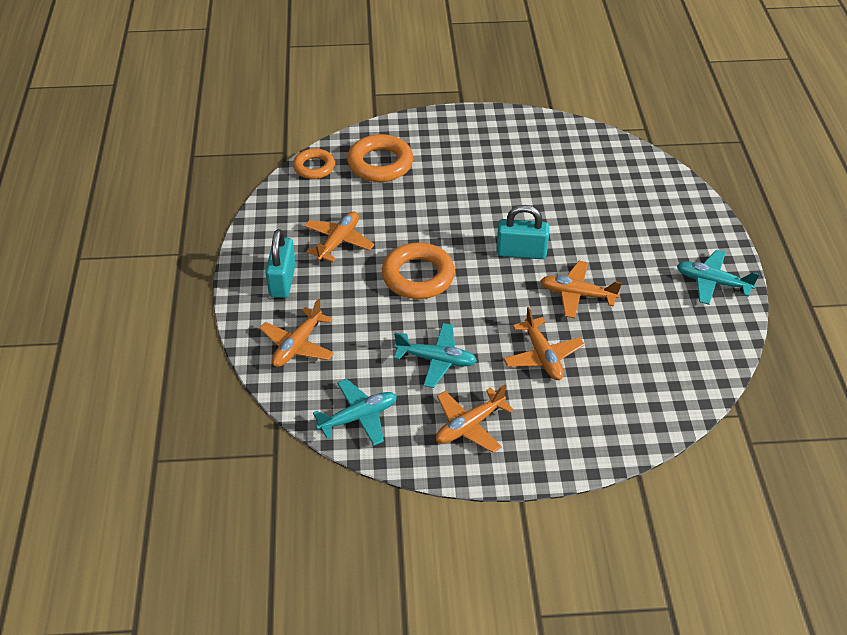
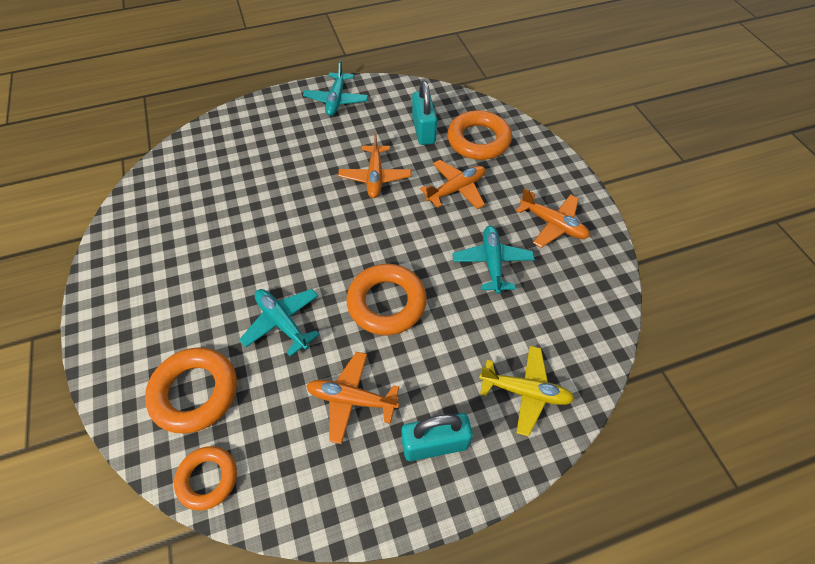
camera: 105 degrees left, 10 degrees up
orange plane [259,299,334,367] -> yellow plane [479,346,574,437]
turquoise plane [313,379,397,446] -> turquoise plane moved to [239,289,320,357]
turquoise padlock [496,205,549,259] -> turquoise padlock moved to [412,81,437,145]
none -> orange ring [447,110,512,160]

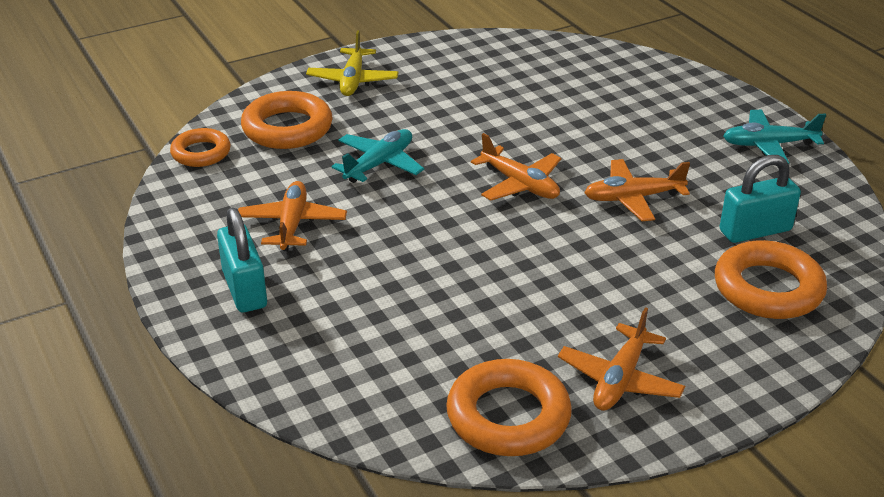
camera: 80 degrees right, 20 degrees down
orange ring [346,264,427,335] -> orange ring moved to [446,359,572,456]
orange plane [420,160,486,210] -> orange plane moved to [471,133,561,201]
turquoise plane [452,226,535,294] -> none
yellow plane [479,346,574,437] -> yellow plane moved to [306,31,399,96]

